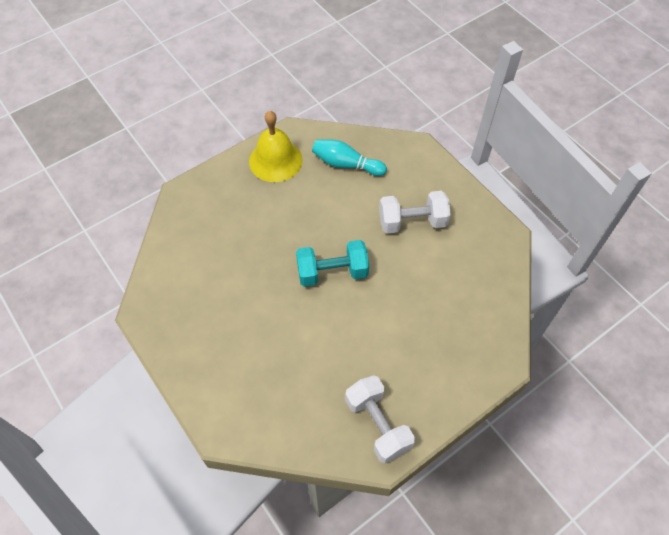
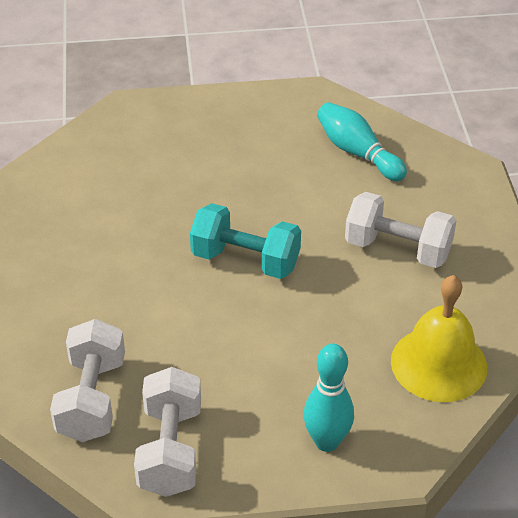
camera: 30 degrees right, 15 degrees down
yellow bell [249,111,303,182] -> yellow bell moved to [391,275,487,402]
none -> white dumbbell [50,319,125,442]
none -> turquoise bowling pin [304,344,354,452]

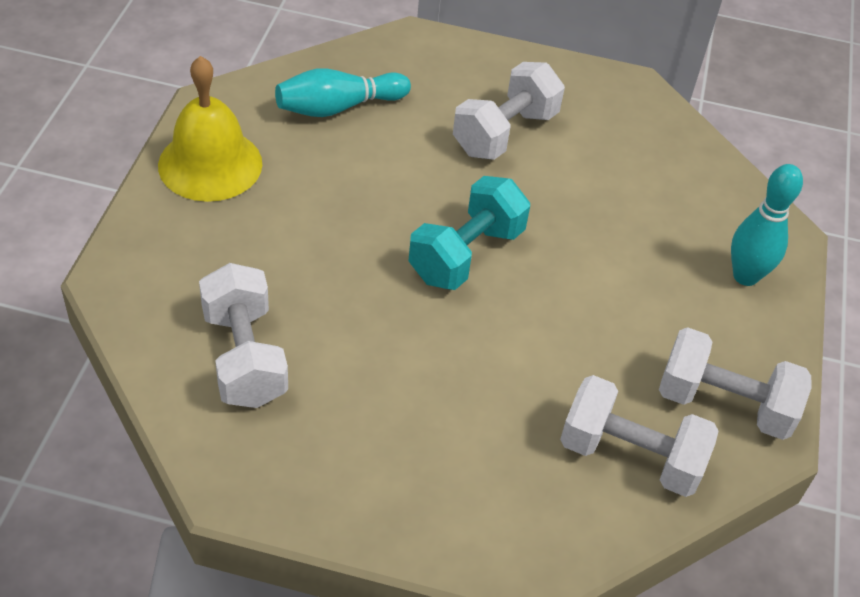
camera: 75 degrees left, 5 degrees up
yellow bell [391,275,487,402] -> yellow bell moved to [158,56,262,202]
none -> white dumbbell [199,263,288,408]

